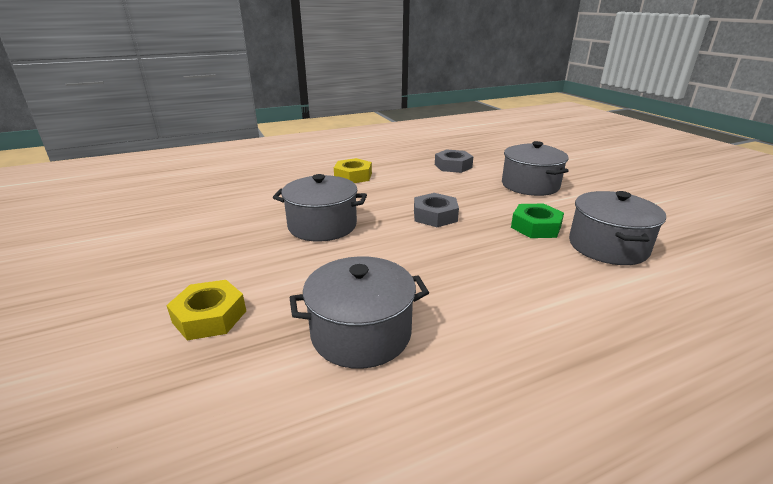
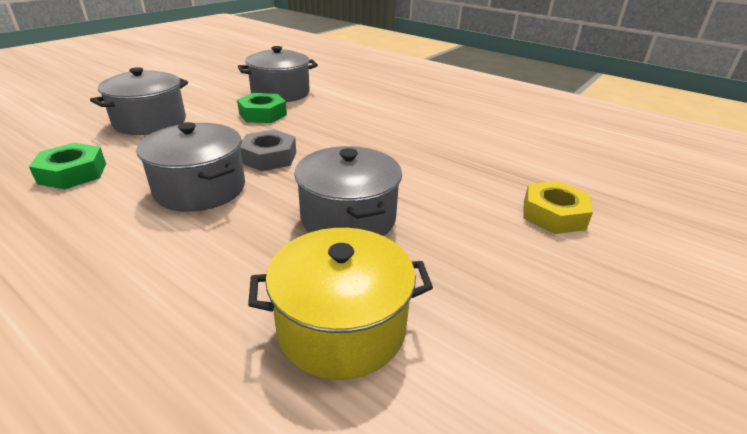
camera: 120 degrees left, 5 degrees up
grey pot [290,256,429,369] -> grey pot moved to [136,122,245,212]
yellow nut [334,158,372,183] -> none
grey nut [435,150,473,173] -> green nut [29,143,106,190]
none -> yellow pot [248,228,433,380]

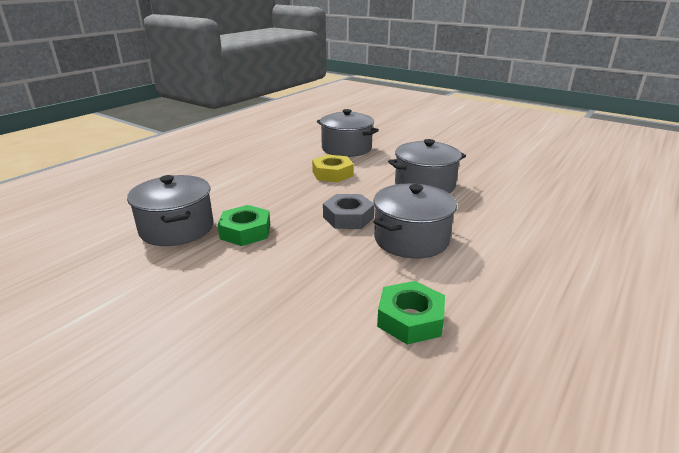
camera: 90 degrees left, 5 degrees down
grey pot [90,67,188,135] -> grey pot moved to [317,109,379,157]
yellow pot [248,228,433,380] -> none
yellow nut [523,181,593,234] -> yellow nut moved to [312,154,353,182]

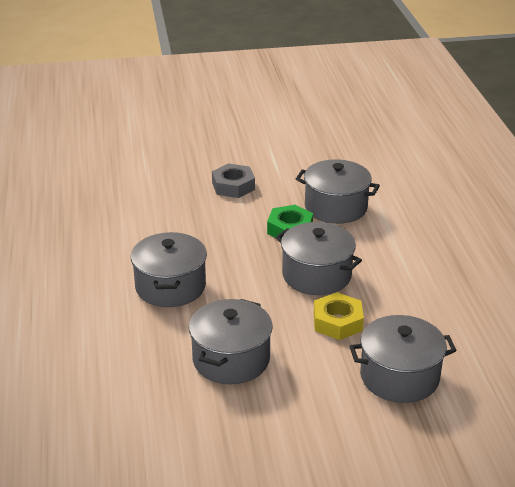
camera: 135 degrees right, 5 degrees up
grey nut [323,194,375,229] -> grey nut moved to [212,163,255,198]
green nut [377,281,445,345] -> none
none -> grey pot [276,222,362,295]

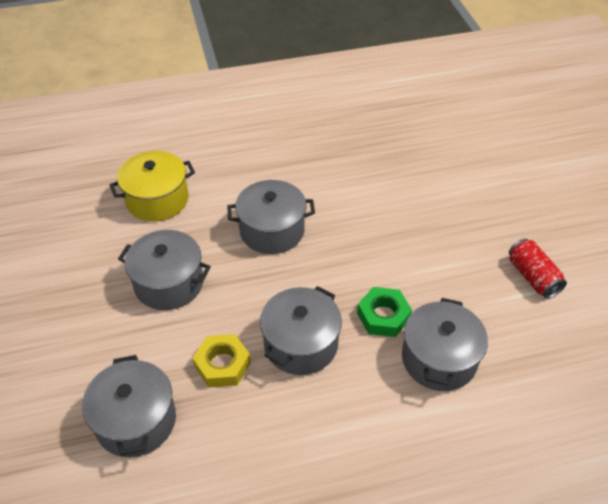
camera: 85 degrees right, 15 degrees up
grey nut [212,163,255,198] -> none
none -> yellow pot [110,151,195,222]
none -> red can [509,239,567,299]

